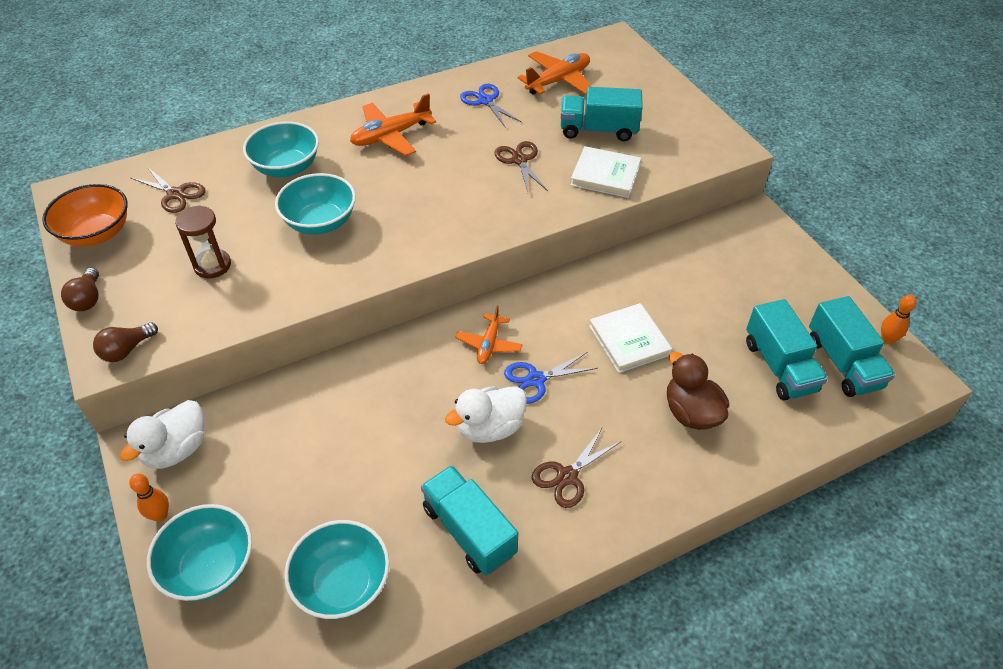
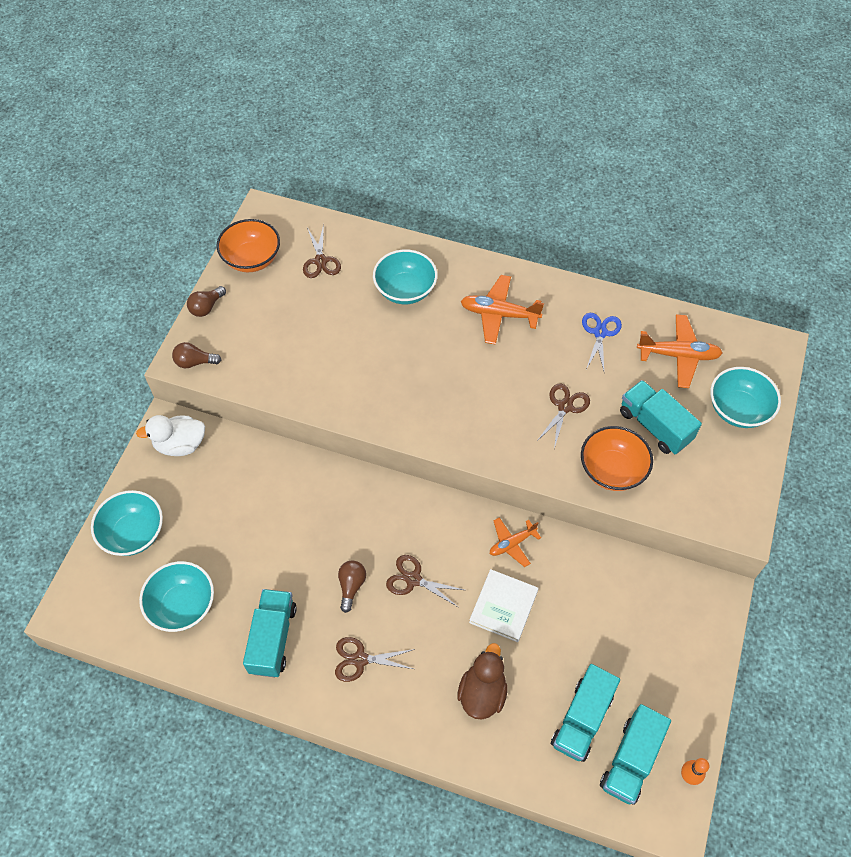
camera: 45 degrees right, 10 degrees up
orange bowling pin [129,474,169,522] -> none
brown hourglass [175,205,231,278] -> none
turquoise bowl [275,173,356,235] -> turquoise bowl moved to [710,367,781,428]
white duck [445,386,527,443] -> brown light bulb [338,560,366,613]
orange plane [455,305,523,364] -> orange plane moved to [490,517,541,567]
blue scissors [504,352,598,404] -> brown scissors [386,555,464,607]
white book [570,146,641,198] -> orange bowl [581,426,653,491]

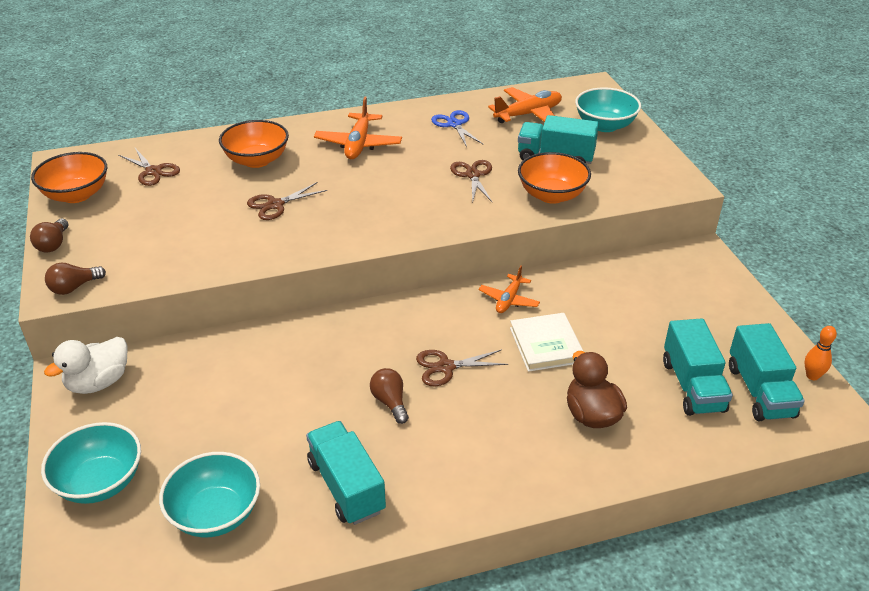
camera: 35 degrees left, 20 degrees down
brown scissors [335,637,415,682] -> brown scissors moved to [247,182,327,220]
turquoise bowl [373,250,437,304] -> orange bowl [219,120,289,168]
orange plane [461,275,544,345] -> orange plane turned 60 degrees counterclockwise [314,96,402,159]

